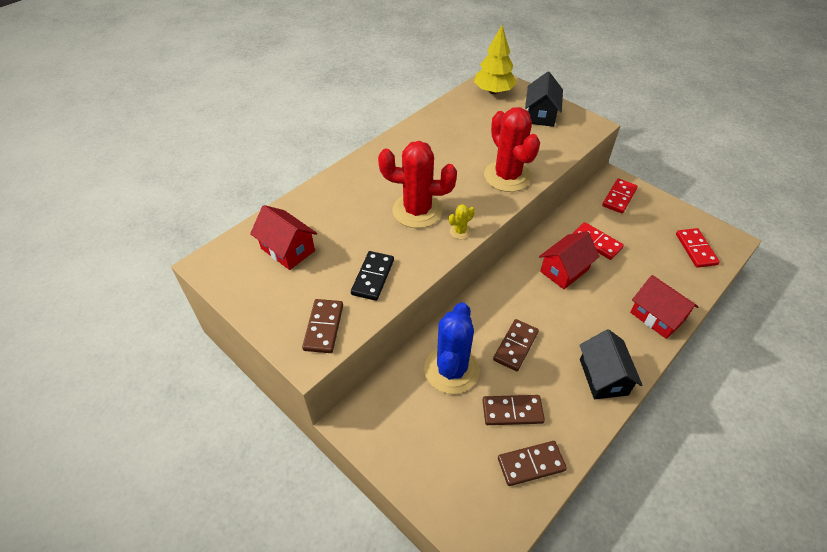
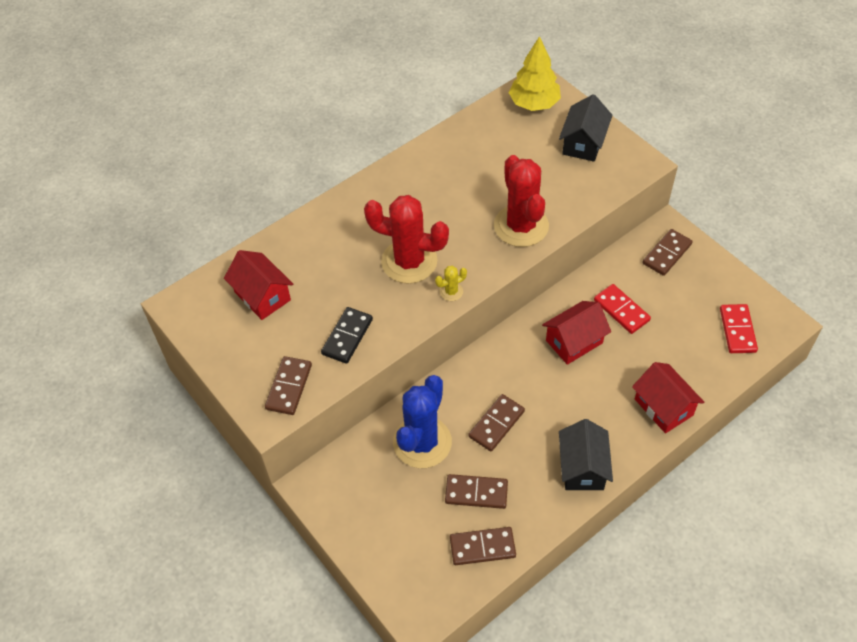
camera: 10 degrees right, 5 degrees up
red domino [602,178,638,213] -> brown domino [643,229,693,276]

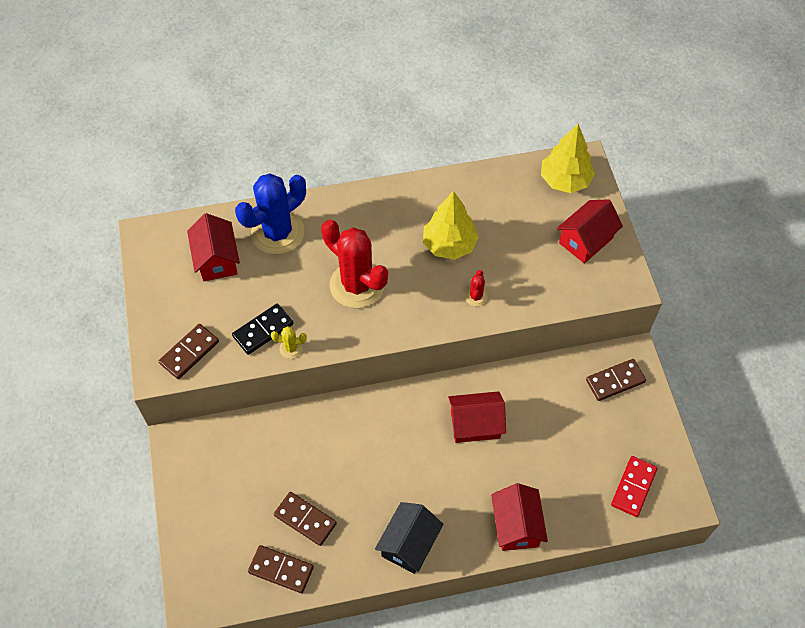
camera: 25 degrees right, 5 degrees up
blue cactus [393,375,452,468] -> blue cactus moved to [235,173,306,255]
yellow cactus [435,266,467,301] -> yellow cactus moved to [271,326,307,359]
brown domino [468,394,525,452] -> none
red cactus [494,155,549,247] -> red cactus [465,270,488,306], size x0.41
black house [559,94,613,162] -> red house [557,199,623,264]
red domino [594,284,651,334] -> none
none -> yellow tree [423,191,478,260]

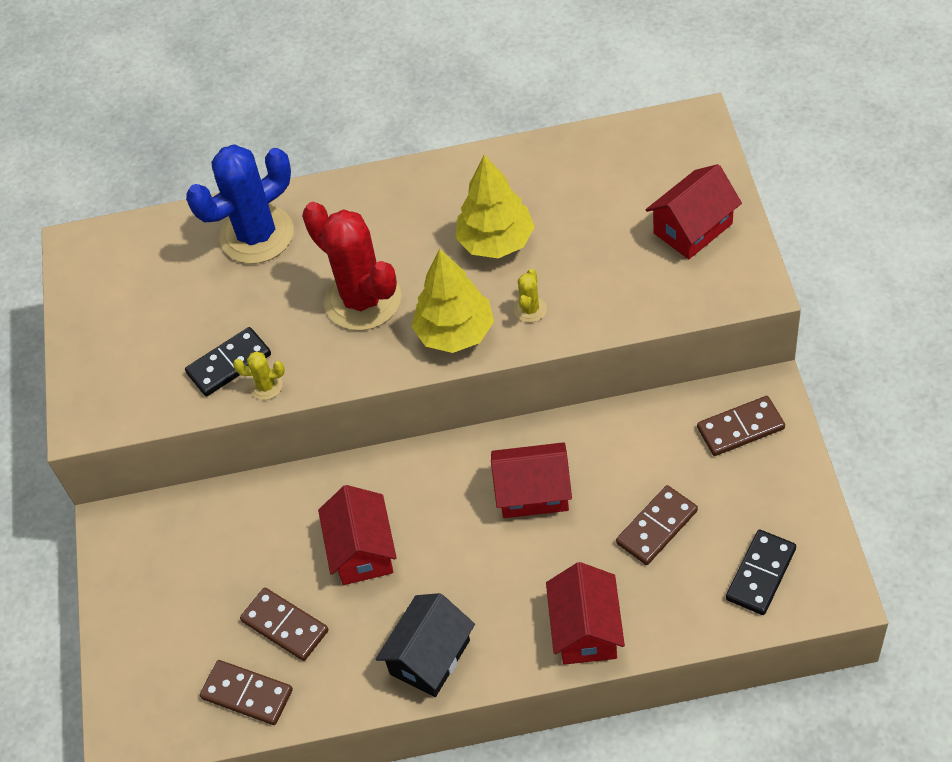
camera: 10 degrees right, 5 degrees down
brown domino [159,324,219,379] -> brown domino moved to [616,485,698,565]
red house [187,213,240,281] -> red house moved to [318,485,397,585]
red cactus [465,270,488,306] -> yellow cactus [514,269,547,322]
yellow tree [541,124,595,193] -> yellow tree moved to [412,249,494,353]
red domino [611,456,658,517] -> black domino [726,530,796,615]

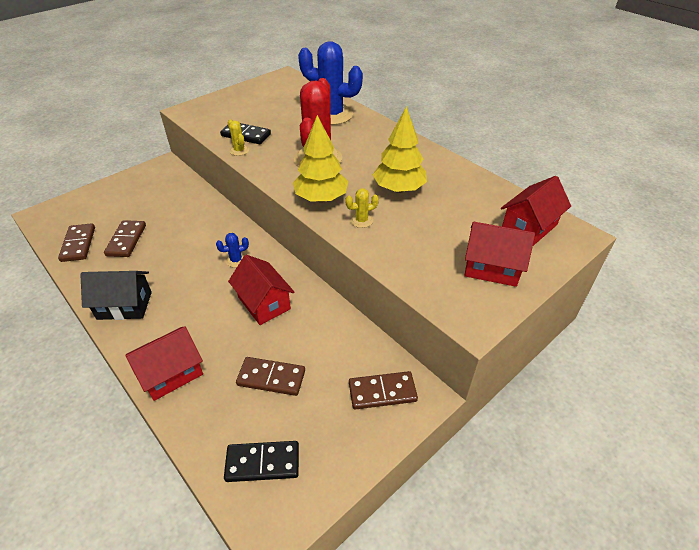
camera: 50 degrees right, 10 degrees down
red house [318,485,397,585] -> red house moved to [501,176,571,246]
brown domino [697,396,785,456] -> brown domino turned 45 degrees counterclockwise [349,371,418,410]
none -> blue cactus [216,233,249,268]

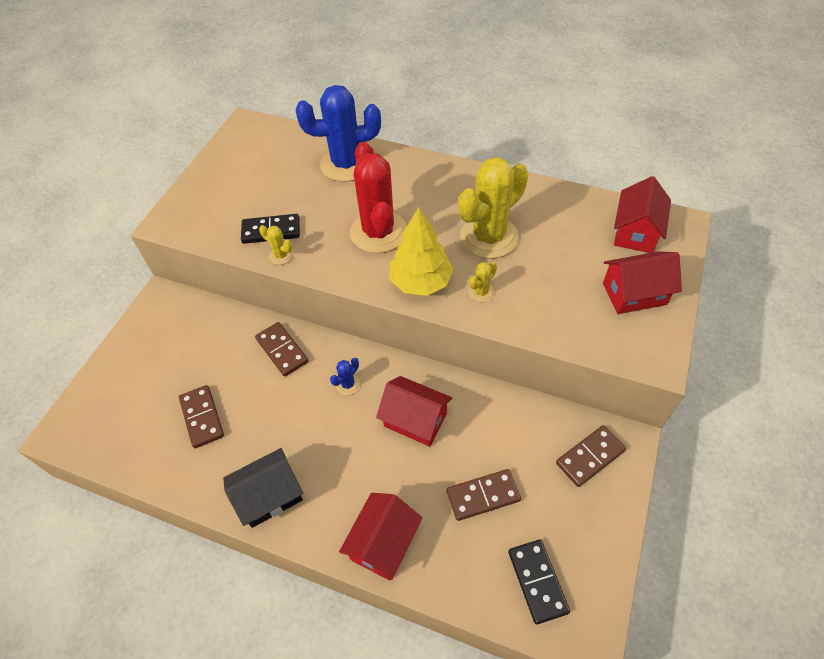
camera: 25 degrees left, 10 degrees up
brown domino [58,223,95,262] -> brown domino moved to [255,322,309,377]
black domino [224,441,299,482] -> black domino turned 75 degrees counterclockwise [508,540,570,624]
yellow tree [373,106,427,193] -> yellow cactus [458,157,529,259]

